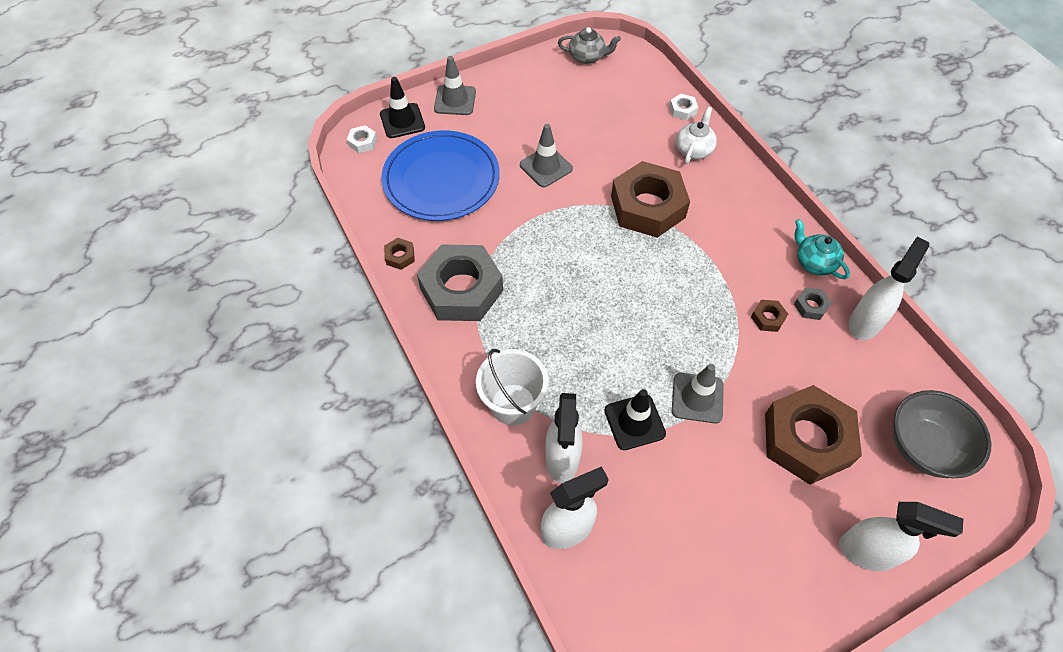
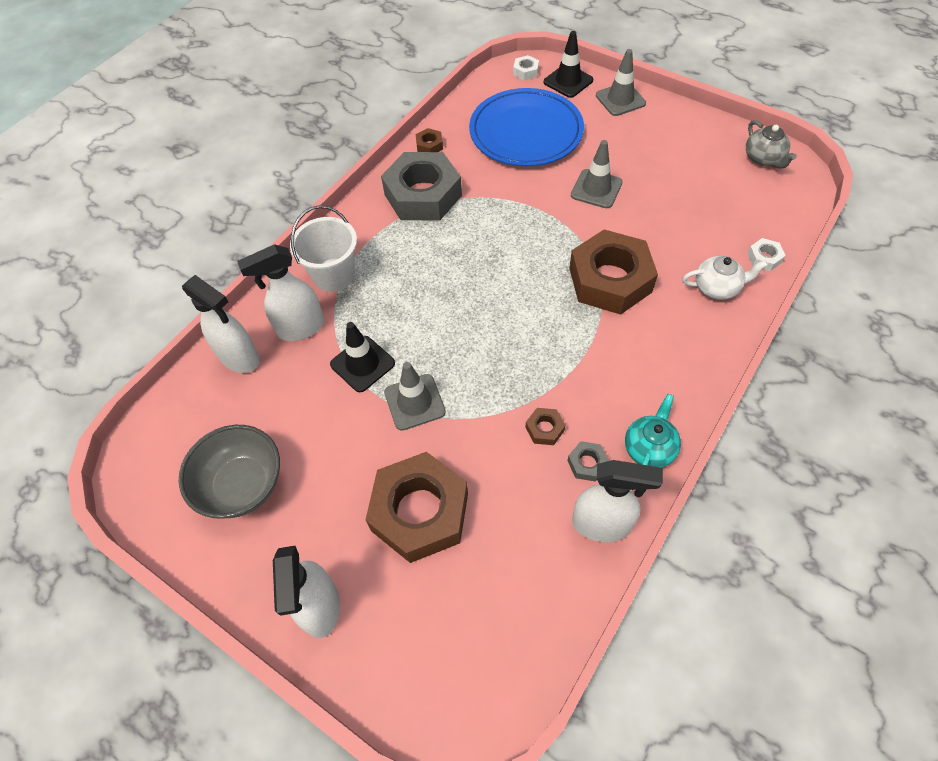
camera: 65 degrees right, 0 degrees up
grey bowl [893,390,991,478] -> grey bowl moved to [179,425,280,519]

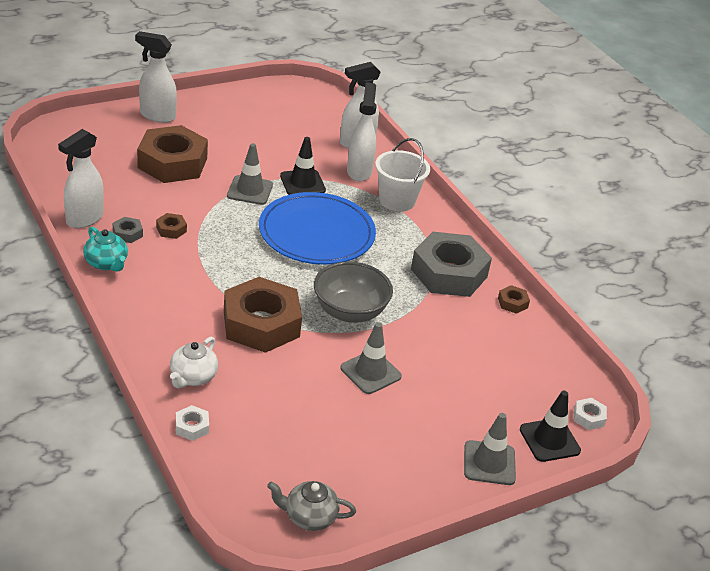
camera: 110 degrees right, 20 degrees down
grey bowl [179,425,280,519] -> grey bowl moved to [314,261,393,323]
blue plate [469,88,584,166] -> blue plate moved to [259,192,376,265]

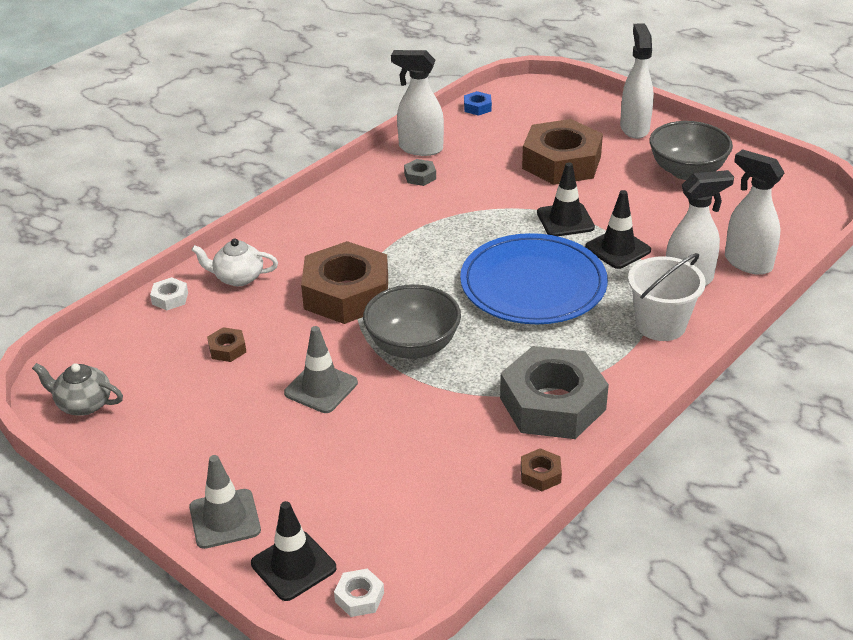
camera: 75 degrees right, 0 degrees up
turquoise teapot [83,227,128,272] -> none
brown nut [156,213,187,239] -> brown nut moved to [207,327,246,362]
grey traffic cone [227,143,273,205] -> black traffic cone [537,162,595,236]
grey teapot [267,481,356,531] -> grey teapot turned 60 degrees counterclockwise [32,363,123,416]
none -> blue nut [464,91,492,116]
none -> grey bowl [649,121,733,180]

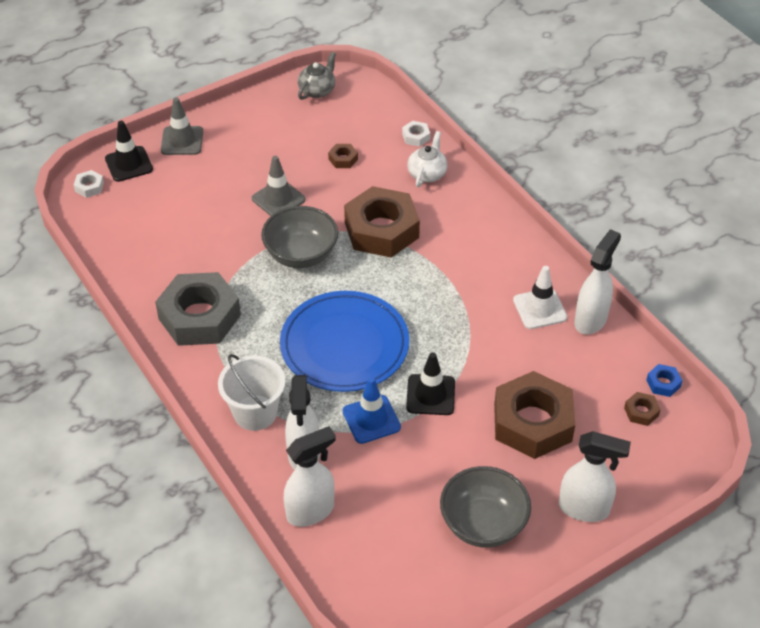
camera: 105 degrees right, 10 degrees up
grey nut [404,159,436,186] -> white traffic cone [513,266,567,329]
brown nut [521,448,562,491] -> brown nut moved to [624,392,661,426]
black traffic cone [585,190,651,269] -> blue traffic cone [343,377,401,444]

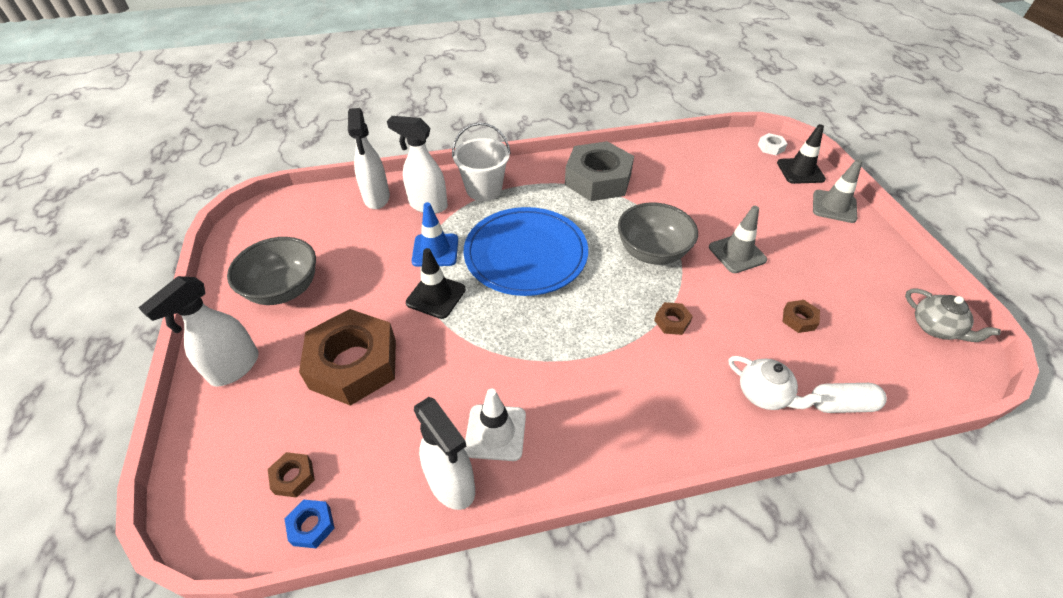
camera: 110 degrees right, 0 degrees up
brown nut [344,186,420,258] -> brown nut [654,302,693,335], size x0.40
white nut [402,121,430,147] -> white capsule [812,383,887,413]

